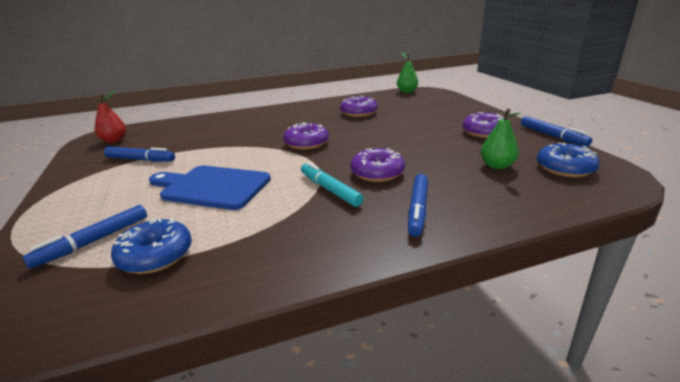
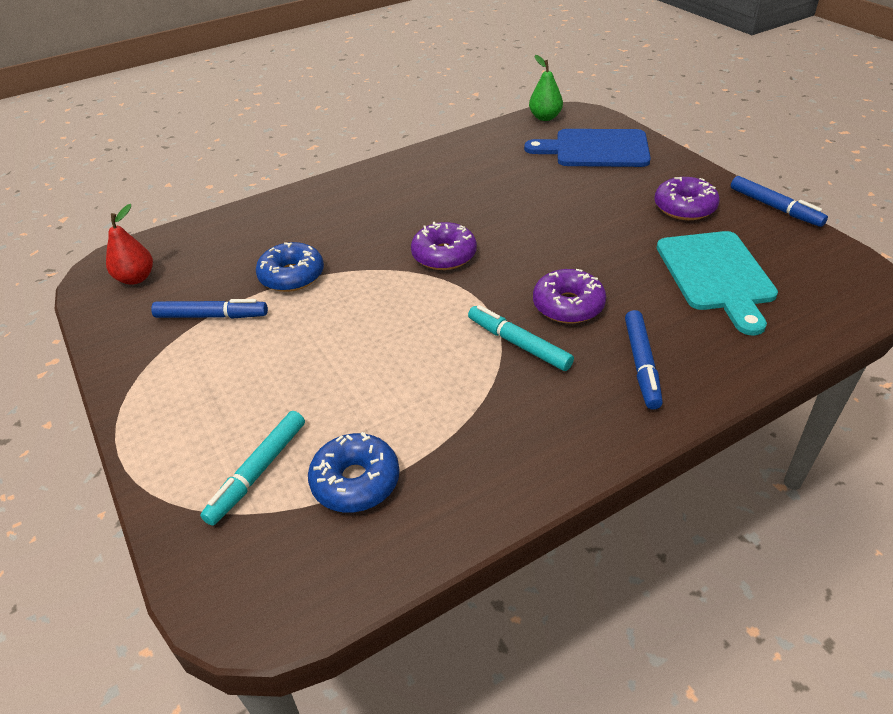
camera: 10 degrees left, 15 degrees up
blue marker [23,205,147,269] -> turquoise marker [200,411,305,526]
blue cutting board [149,165,271,210] -> blue cutting board moved to [524,129,651,167]
purple donut [340,96,378,117] -> none
green pear [481,108,521,169] -> turquoise cutting board [657,231,778,335]
blue donut [537,142,600,177] -> blue donut moved to [256,242,324,292]

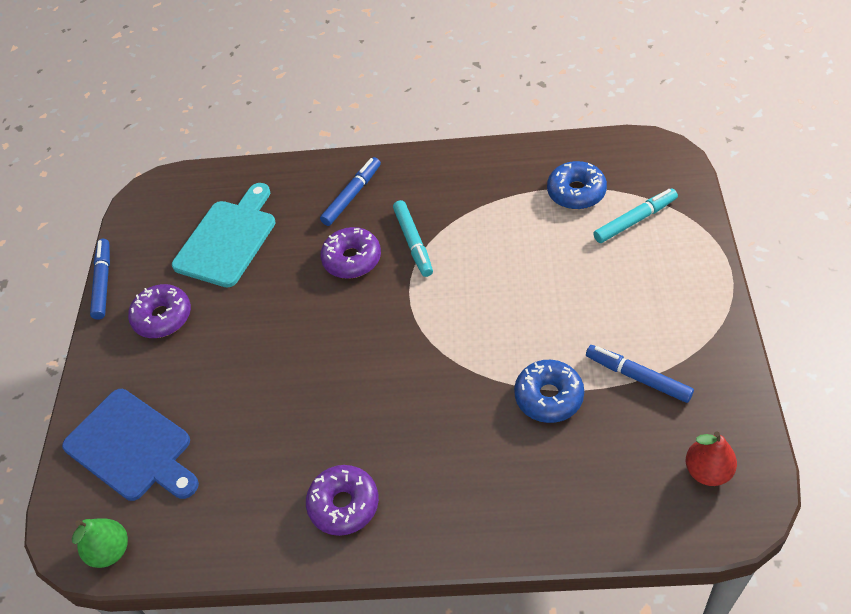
camera: 145 degrees left, 10 degrees up
purple donut [411,222,477,270] -> purple donut moved to [306,465,379,536]

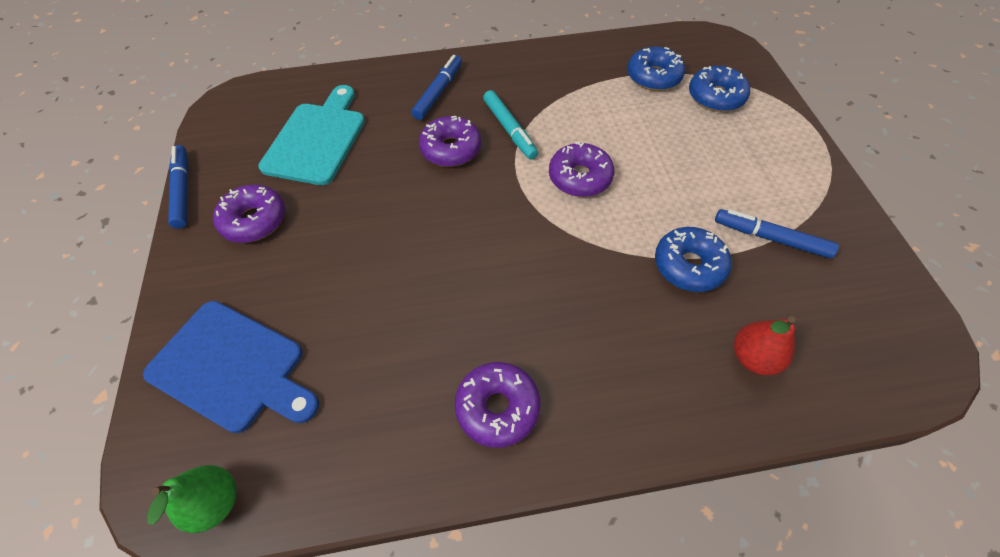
camera: 15 degrees left, 5 degrees up
turquoise marker [593,189,678,243] -> blue donut [689,66,750,112]
red pear [686,431,737,486] -> red pear moved to [734,316,796,375]
none -> purple donut [549,141,614,197]

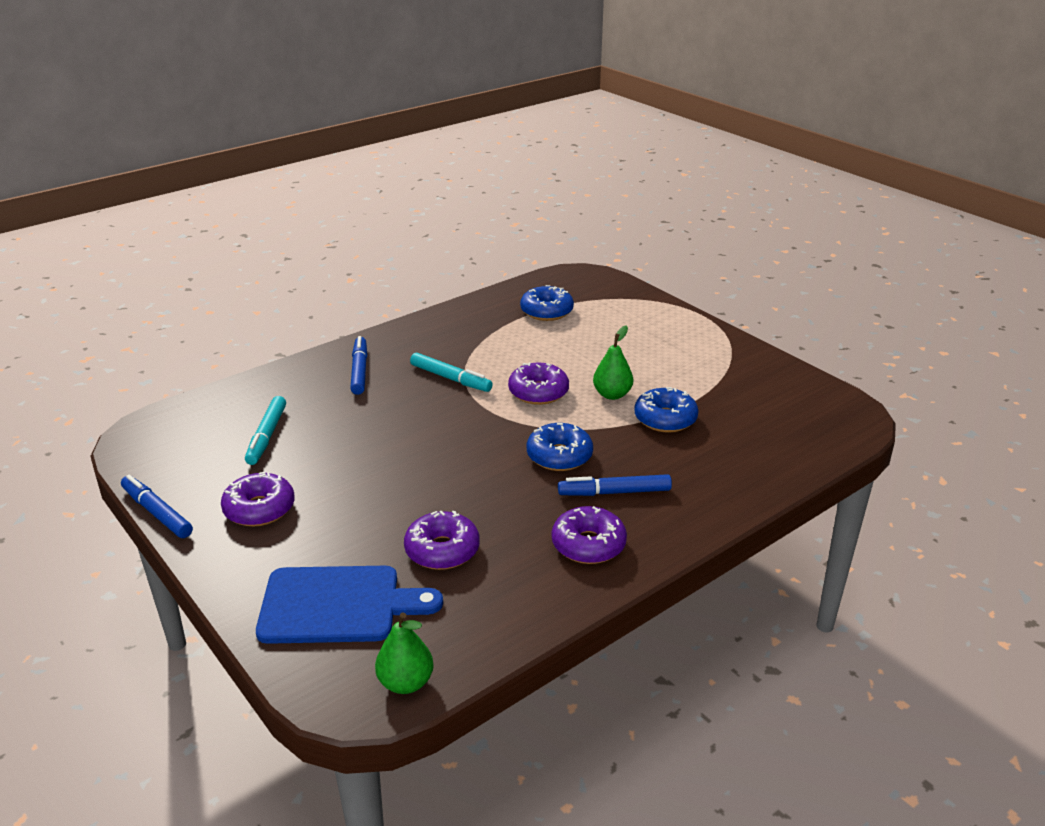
camera: 30 degrees left, 25 degrees down
turquoise cutting board [258,85,365,185] -> turquoise marker [245,396,286,465]
purple donut [419,116,481,167] -> purple donut moved to [404,511,480,570]
blue donut [689,66,750,112] -> blue donut moved to [527,423,593,471]
blue marker [715,209,839,258] -> blue marker moved to [558,474,672,496]
red pear [734,316,796,375] -> none
none -> green pear [593,326,633,400]

